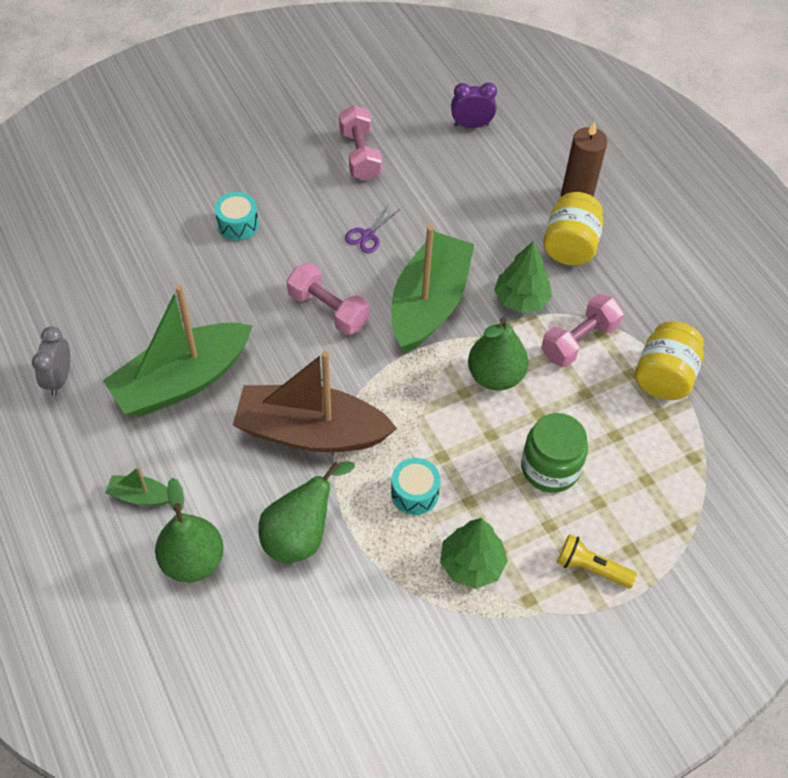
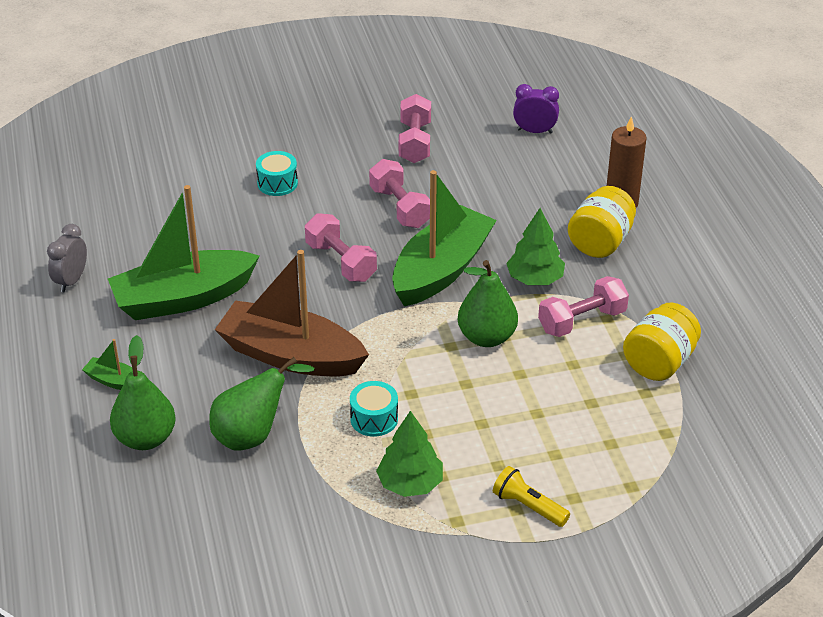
camera: 15 degrees right, 15 degrees down
purple scissors [345,204,400,253] -> pink dumbbell [369,159,430,228]
green jar [521,413,588,493] -> none

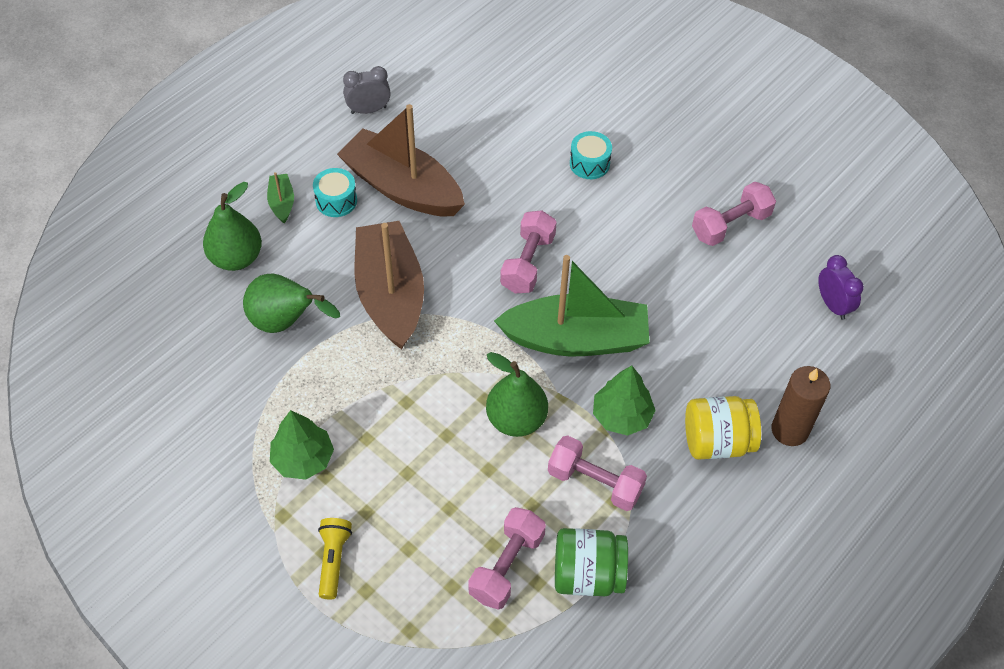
camera: 55 degrees right, 15 degrees up
green boat [108,185,260,320] -> brown boat [337,104,465,216]
turquoise drum [350,381,398,437] -> turquoise drum moved to [313,168,357,217]
pink dumbbell [369,159,430,228] -> pink dumbbell moved to [468,507,546,610]
yellow jar [623,303,701,381] -> green jar [555,528,628,596]

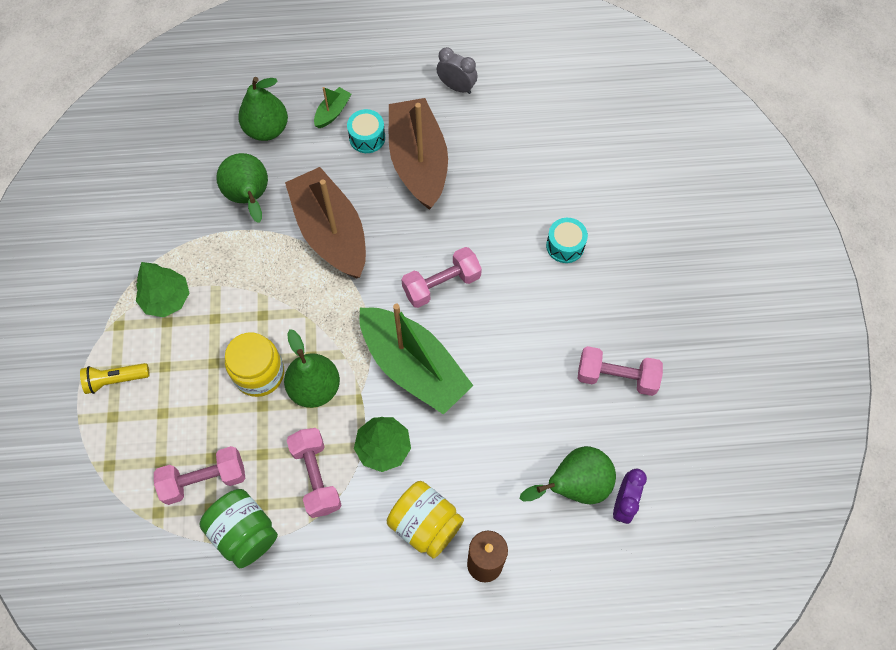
camera: 45 degrees right, 10 degrees up
yellow flashlight [318,518,352,600] -> yellow flashlight turned 150 degrees counterclockwise [80,363,150,394]
brown boat [355,221,424,350] -> brown boat turned 60 degrees counterclockwise [285,167,366,279]
none -> yellow jar [225,333,284,397]
none -> green pear [520,446,616,505]

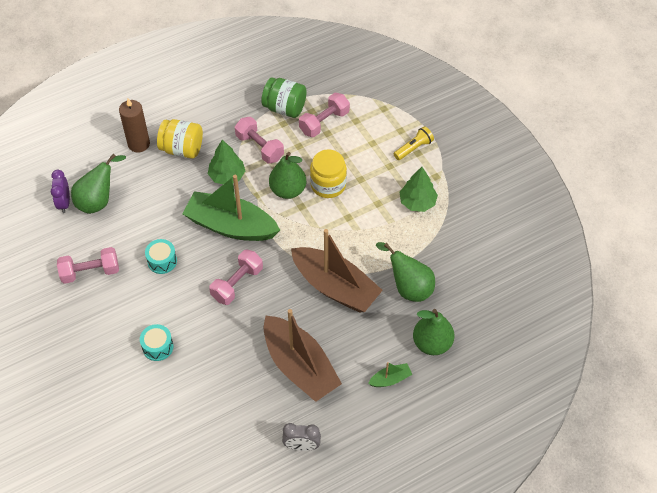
camera: 155 degrees right, 10 degrees down
green boat [314,87,351,128] -> green boat turned 120 degrees counterclockwise [368,362,413,387]
turquoise drum [347,109,385,153] -> turquoise drum moved to [145,239,177,274]

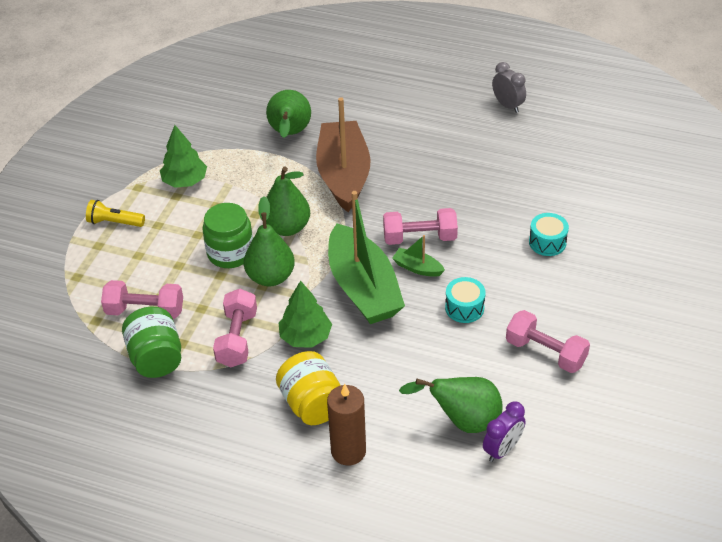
camera: 130 degrees left, 10 degrees down
brown boat [264,309,342,402] -> none
yellow jar [310,149,347,198] -> green jar [203,203,253,268]
green boat [368,362,413,387] -> green boat moved to [392,235,445,277]
green pear [413,309,454,355] -> green pear moved to [266,166,310,236]

